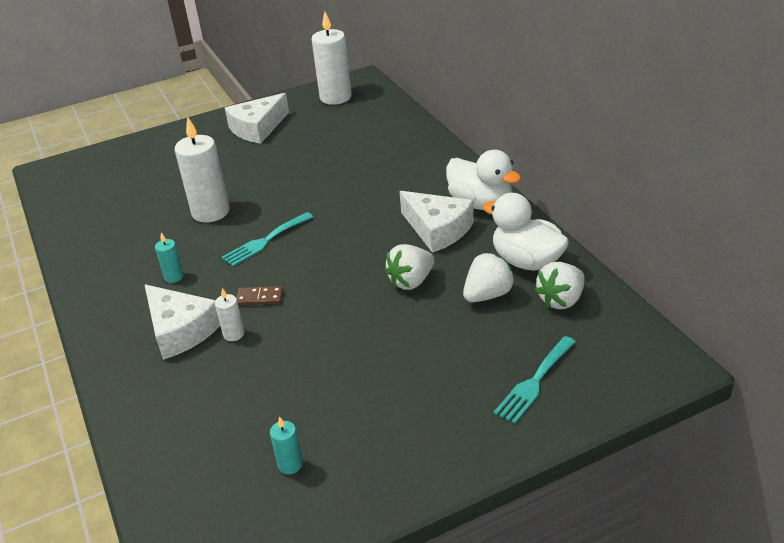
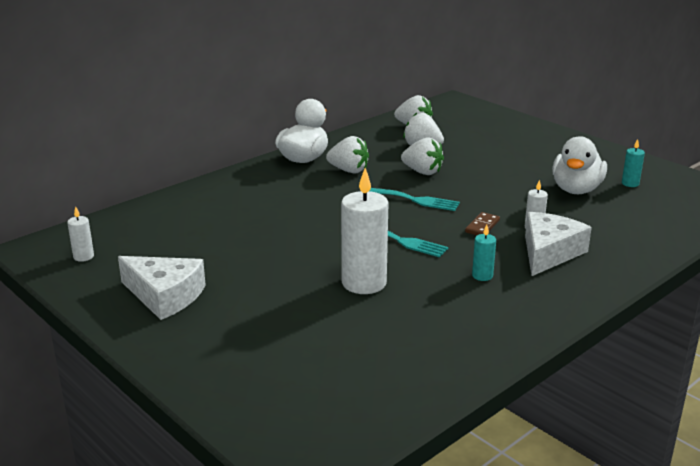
camera: 110 degrees left, 10 degrees down
brown domino [236,286,283,306] -> brown domino turned 45 degrees clockwise [465,212,500,235]
white candle [312,12,352,105] -> white candle [67,206,94,262], size x0.47
white cheese [399,191,474,253] -> white strawberry [326,136,369,174]
white duck [483,193,569,271] -> white duck moved to [552,136,607,194]
turquoise fork [494,336,576,424] -> turquoise fork moved to [369,188,460,211]

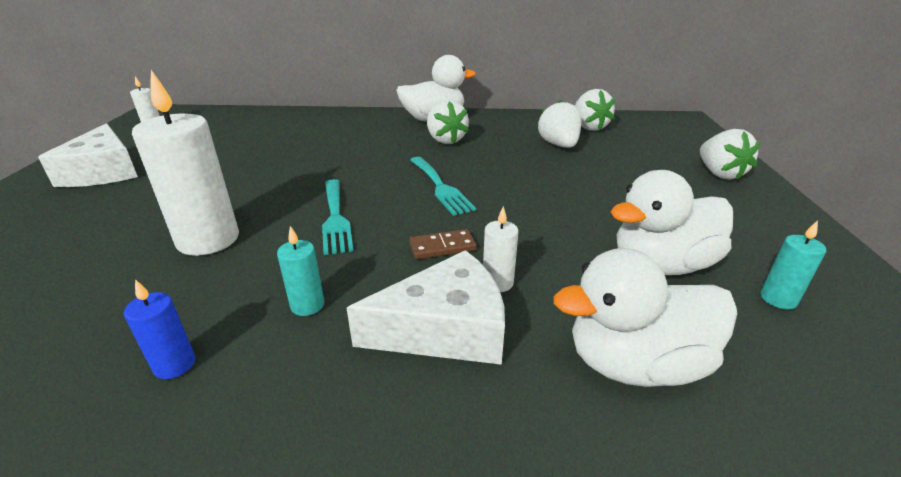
camera: 45 degrees right, 5 degrees up
white strawberry [401,137,444,175] -> white strawberry moved to [700,129,760,180]
none -> blue candle [124,279,195,379]
none -> white duck [553,248,738,387]

